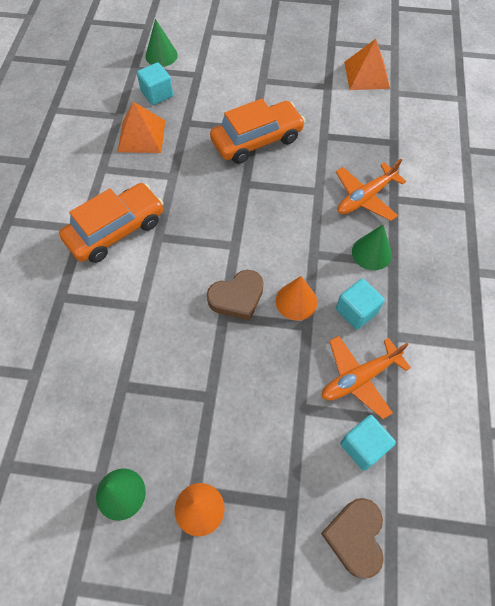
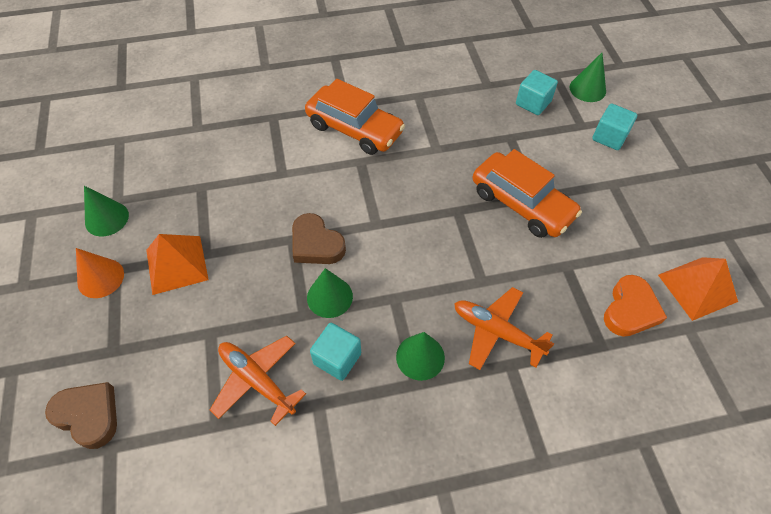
camera: 70 degrees right, 5 degrees down
orange pyramid [118,102,165,153] -> orange pyramid moved to [146,234,209,295]
orange cone [276,276,317,321] -> green cone [307,268,353,318]
brown heart [321,498,384,579] -> brown heart turned 45 degrees clockwise [45,382,117,449]
turquoise cube [340,415,396,471] -> turquoise cube moved to [592,103,637,150]
none -> orange heart [604,275,667,337]

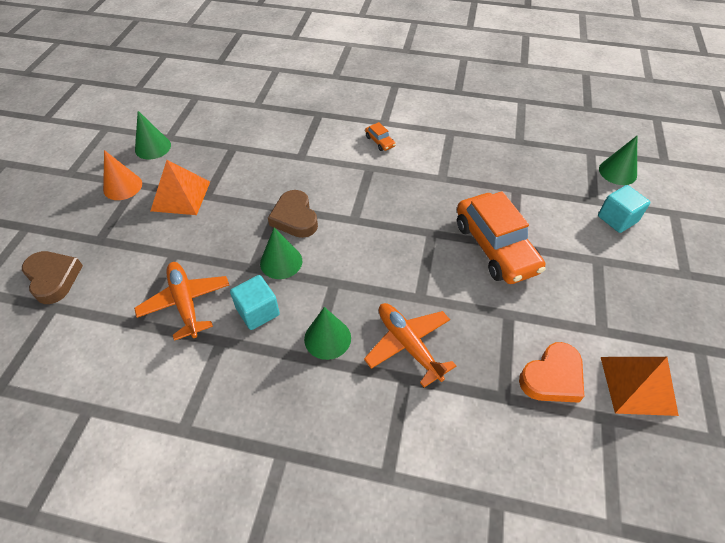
camera: 25 degrees right, 5 degrees down
orange car [305,79,405,155] -> orange car [365,122,396,151], size x0.41
turquoise cube [516,70,558,115] -> none

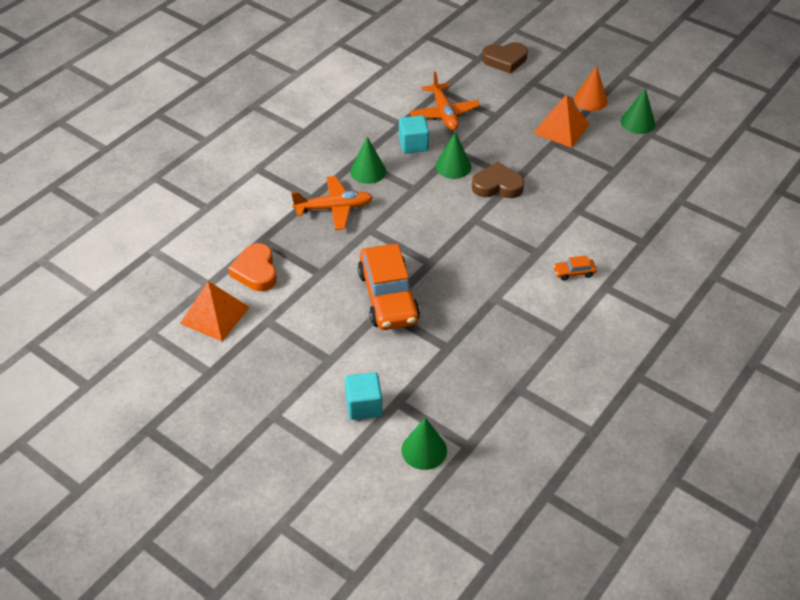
camera: 115 degrees right, 5 degrees down
orange plane [134,262,229,341] -> orange plane turned 75 degrees clockwise [410,71,480,130]
orange car [457,191,546,284] -> orange car turned 105 degrees counterclockwise [358,244,420,330]

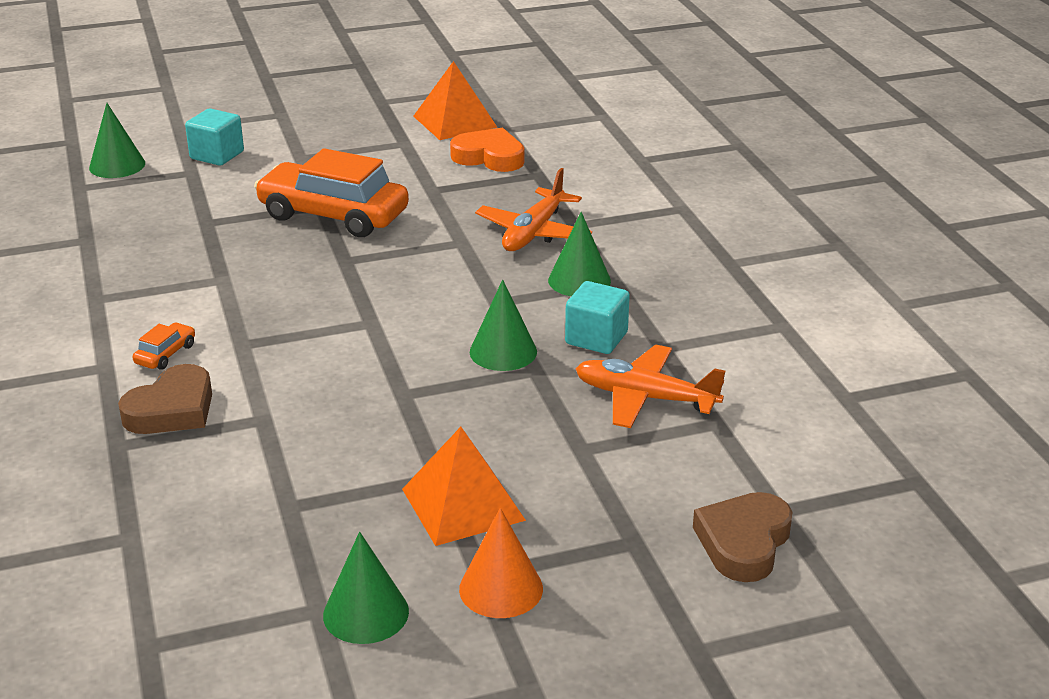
camera: 125 degrees right, 15 degrees down
brown heart [472,162,524,198] -> brown heart moved to [118,364,212,434]

